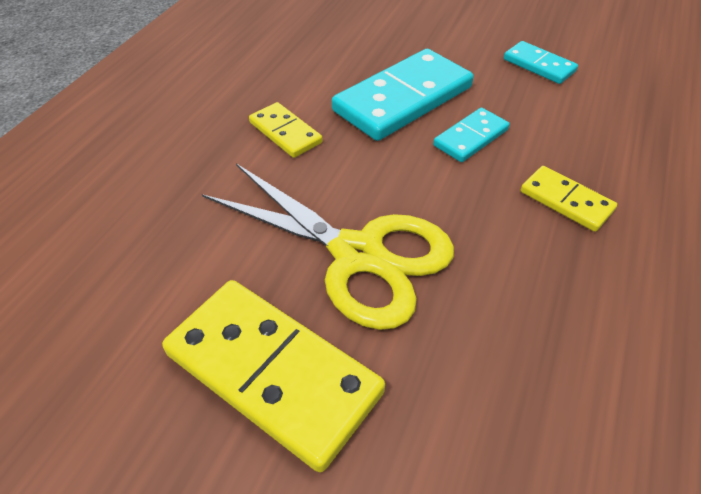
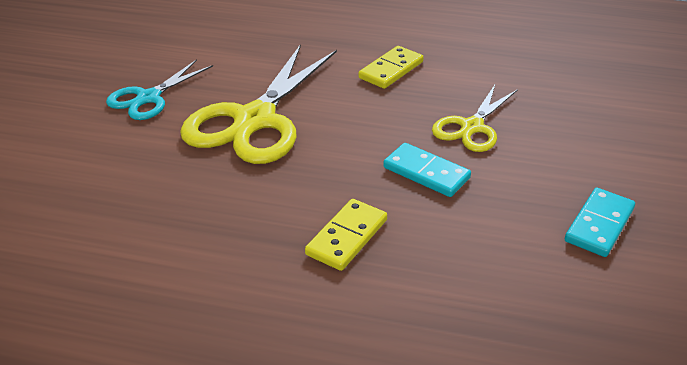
camera: 80 degrees right, 10 degrees down
yellow domino [162,280,385,472] -> turquoise scissors [106,59,213,120]
turquoise domino [332,49,474,141] -> yellow scissors [432,85,518,152]

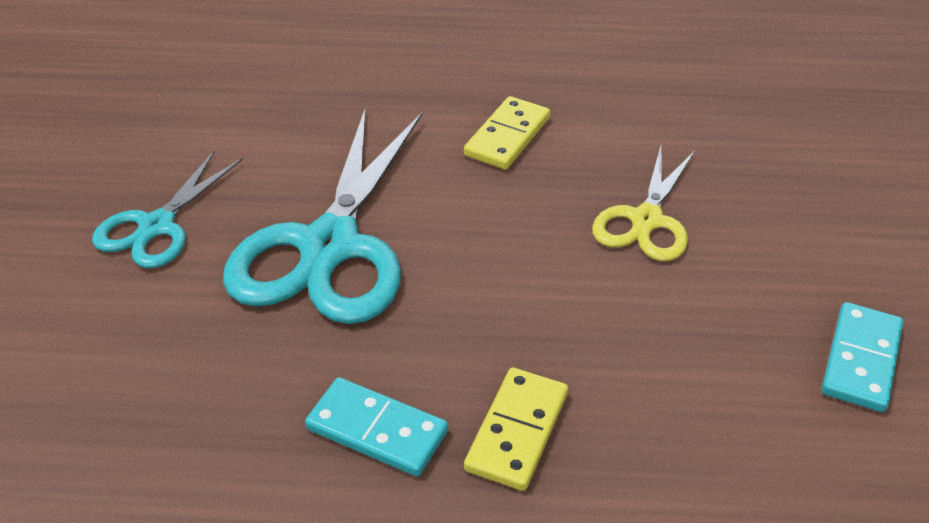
camera: 10 degrees left, 5 degrees up
yellow scissors [180,44,337,164] -> turquoise scissors [223,108,422,324]
turquoise domino [383,143,471,197] -> turquoise domino moved to [305,377,448,477]

